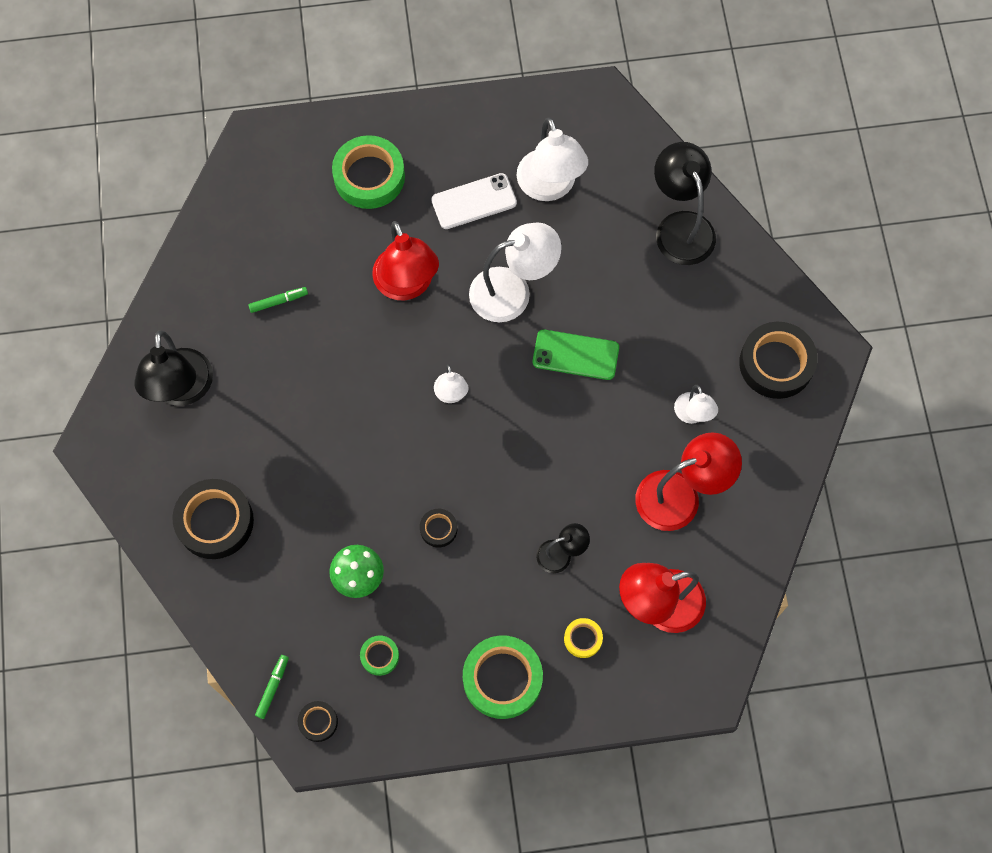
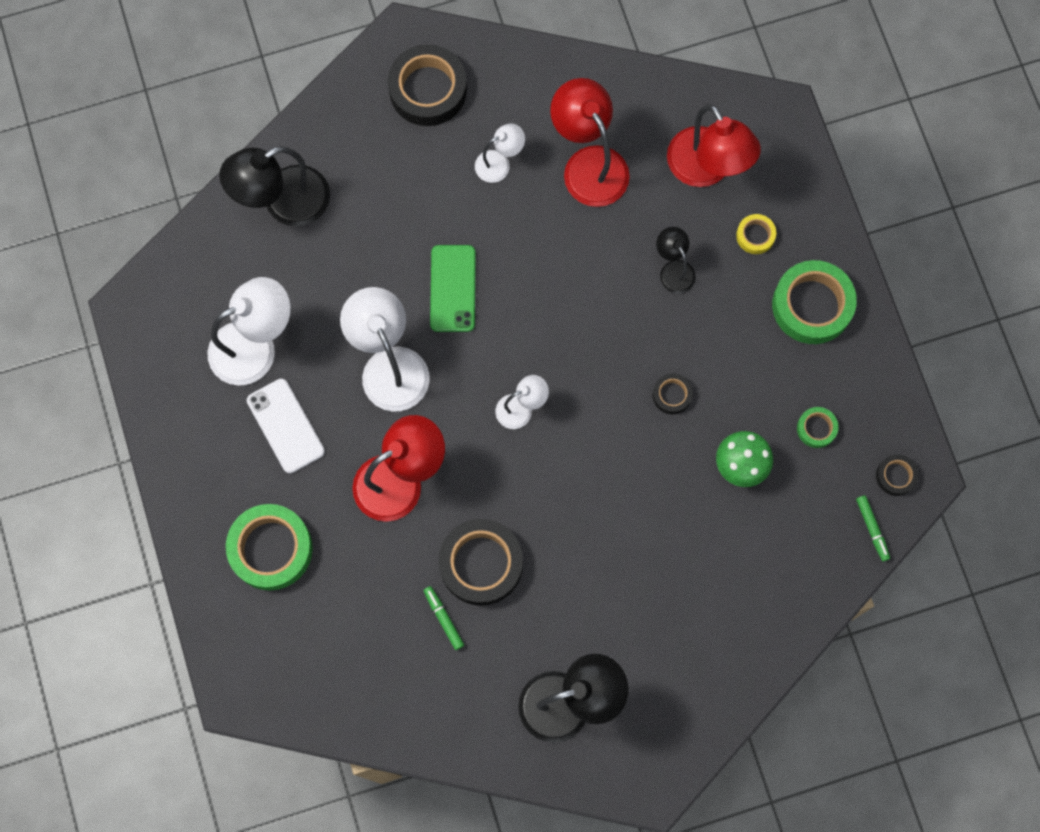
camera: 100 degrees left, 5 degrees up
black tape [172,479,254,559] -> black tape moved to [439,519,523,606]
green marker [255,655,289,719] -> green marker turned 120 degrees counterclockwise [856,495,890,562]

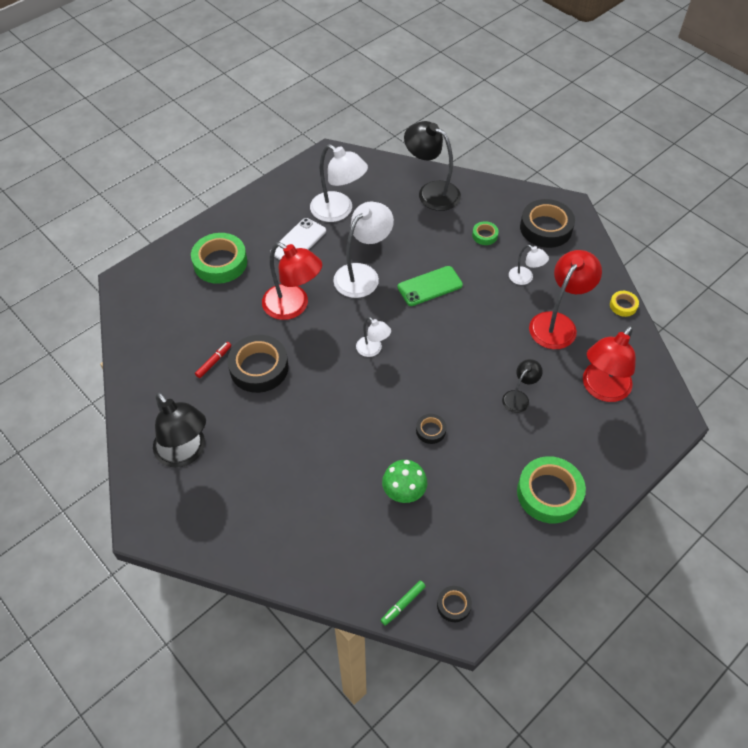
camera: 65 degrees right, 20 degrees down
green marker [423,586,464,650] -> red marker [195,342,231,378]
yellow tape [736,214,776,254] -> yellow tape moved to [610,291,639,317]
green tape [797,407,838,448] -> green tape moved to [472,221,499,245]

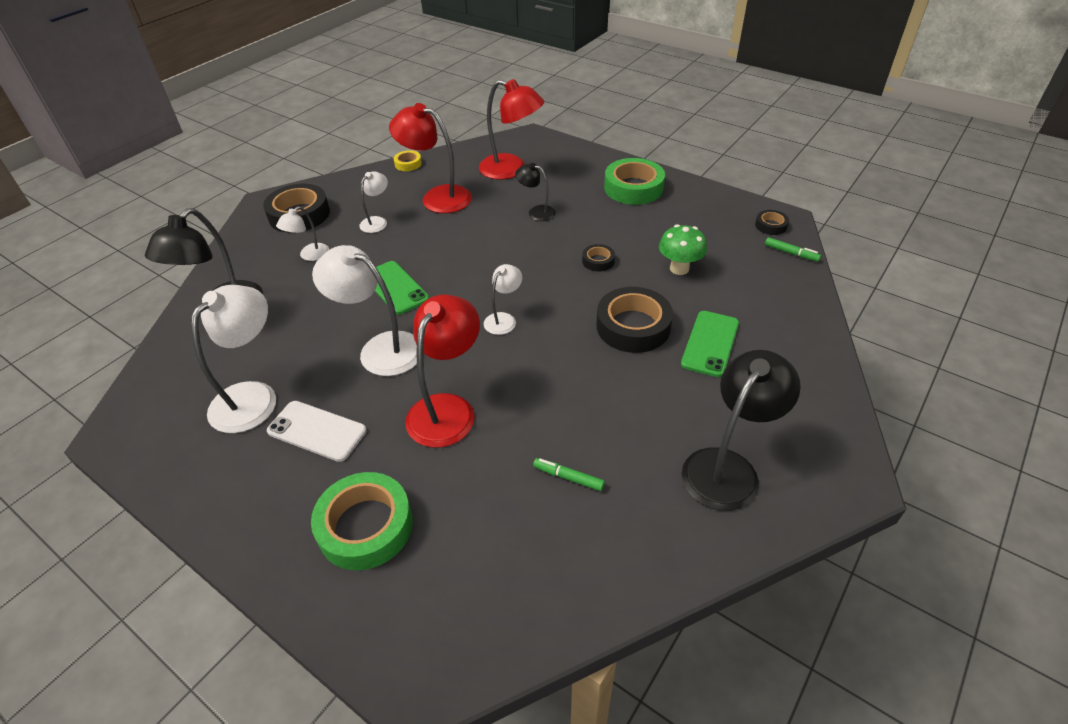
camera: 100 degrees left, 10 degrees down
red marker [195,342,231,378] -> green marker [533,458,605,491]
black tape [227,335,289,393] -> black tape moved to [596,287,673,353]
green tape [472,221,499,245] -> white lamp [276,206,329,261]
none -> green phone [681,311,739,377]

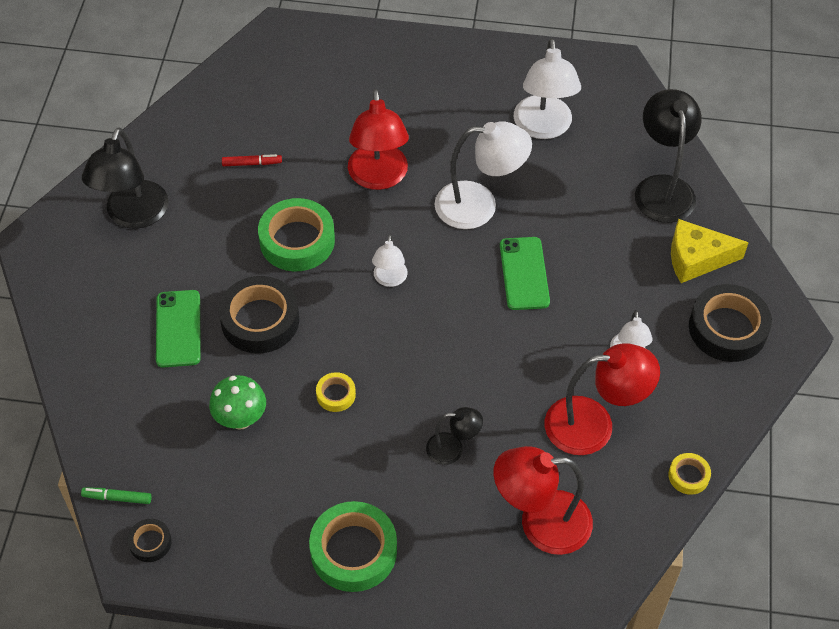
camera: 150 degrees right, 10 degrees up
white phone [267,401,367,462] -> none
white lamp [276,206,329,261] -> none
green tape [311,472,413,570] -> green tape moved to [258,198,335,271]
green phone [375,261,429,315] -> green phone turned 60 degrees clockwise [500,237,550,310]
green marker [533,458,605,491] -> red marker [222,154,282,166]
black tape [582,244,615,272] -> yellow tape [316,372,356,412]
none -> yellow cheese [671,219,749,283]

